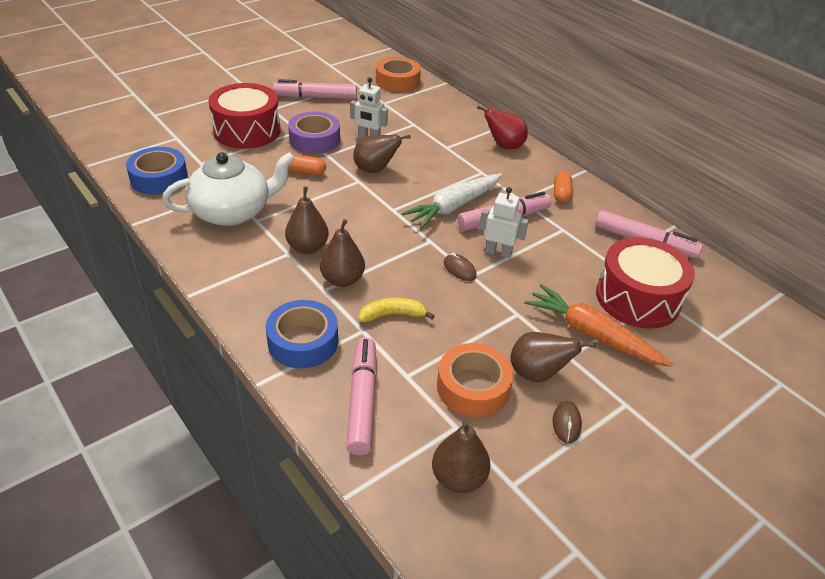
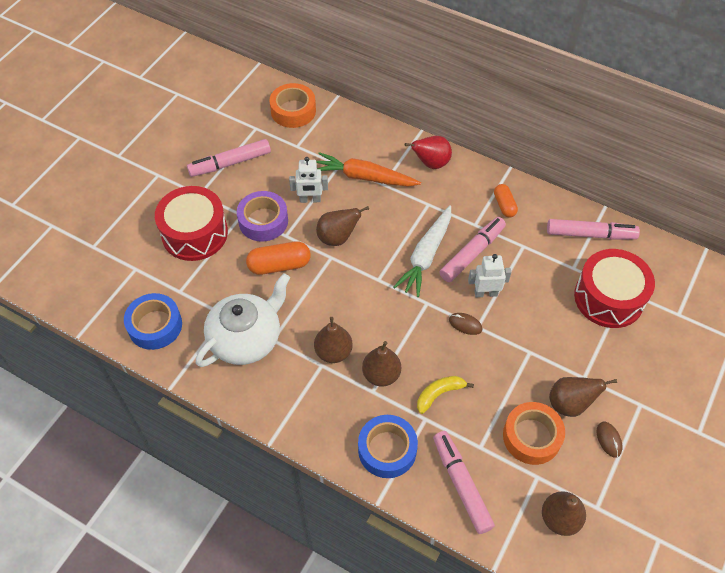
camera: 20 degrees left, 15 degrees up
orange capsule [288,154,326,176] -> orange capsule [246,241,311,275], size x1.59
orange carrot [524,284,673,367] -> orange carrot moved to [316,152,421,186]

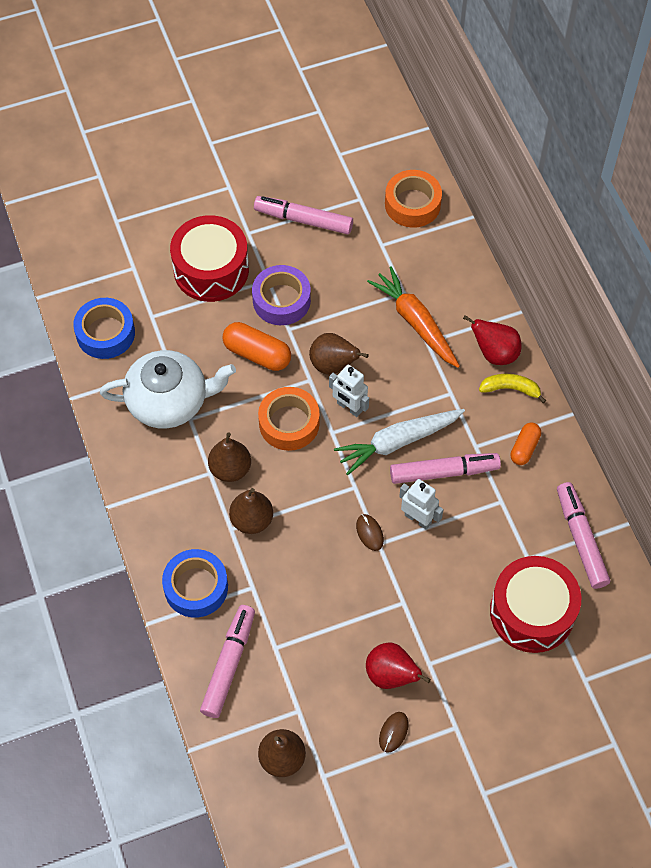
camera: 40 degrees right, 5 degrees up
white robot [289,157,328,203] -> white robot moved to [329,365,369,417]
yellow banana [417,376,474,414] -> yellow banana moved to [479,374,546,403]
orange tape [503,402,565,465] -> orange tape moved to [258,387,320,451]
pink marker [547,219,640,240] -> pink marker turned 150 degrees counterclockwise [557,482,610,589]
brown pear [549,377,617,417] -> red pear [366,642,431,689]

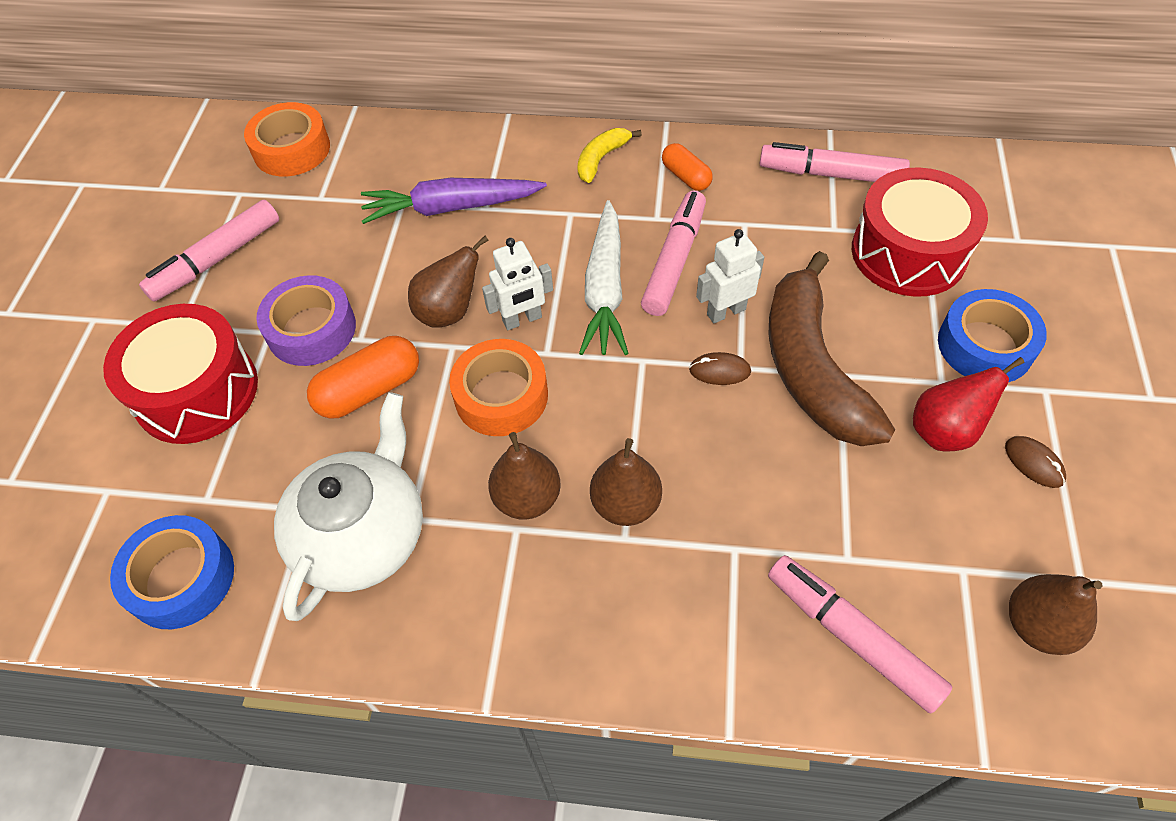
camera: 60 degrees left, 5 degrees down
blue tape [162,549,228,618] -> blue tape moved to [938,289,1047,382]
orange carrot [367,266,460,368] -> purple carrot [361,178,547,224]
red pear [463,315,522,365] -> none
none -> brown banana [769,251,895,446]

